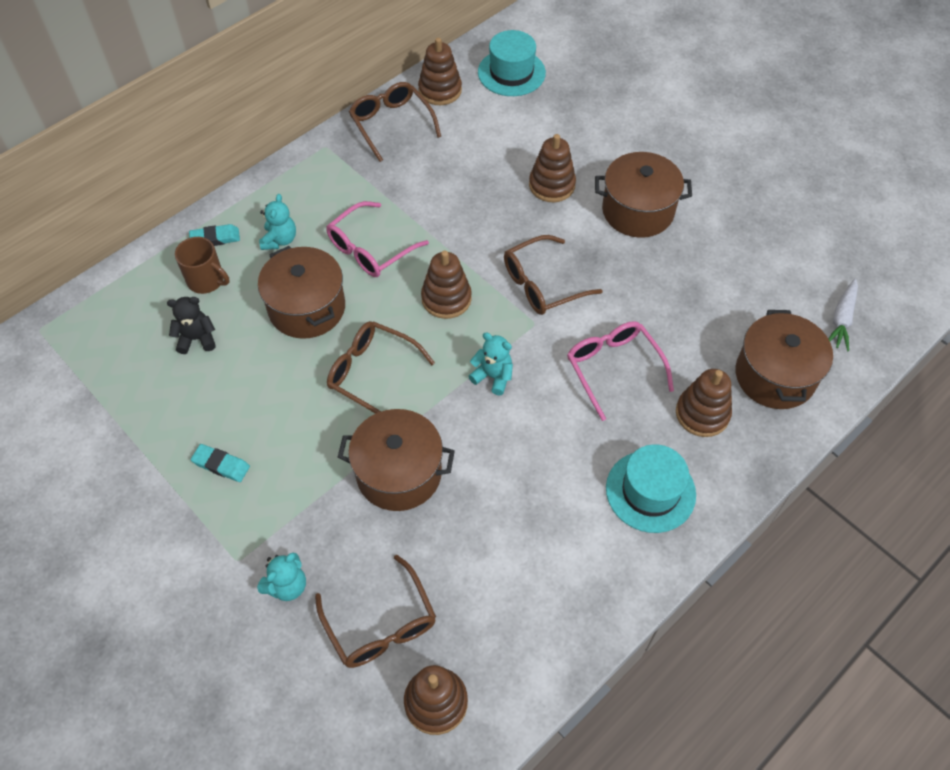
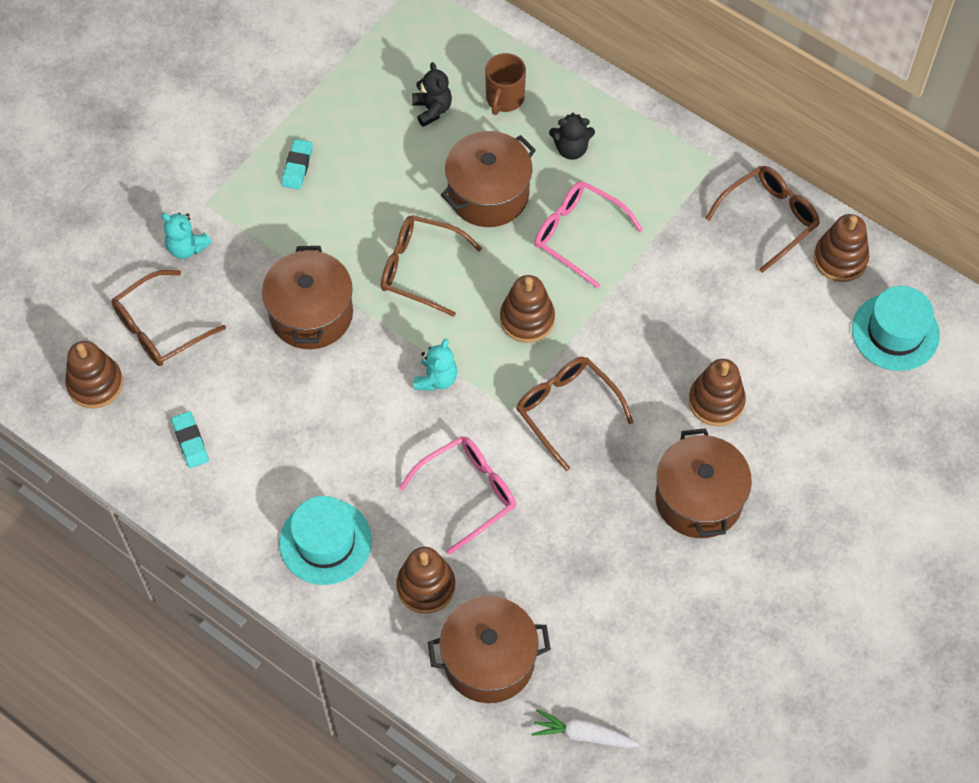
camera: 80 degrees right, 5 degrees up
turquoise eraser [189,224,240,246] -> turquoise eraser moved to [171,411,209,468]
turquoise teddy bear [259,194,296,250] -> black teddy bear [549,113,595,160]
brown glasses [327,321,435,414] -> brown glasses turned 90 degrees counterclockwise [381,215,482,317]

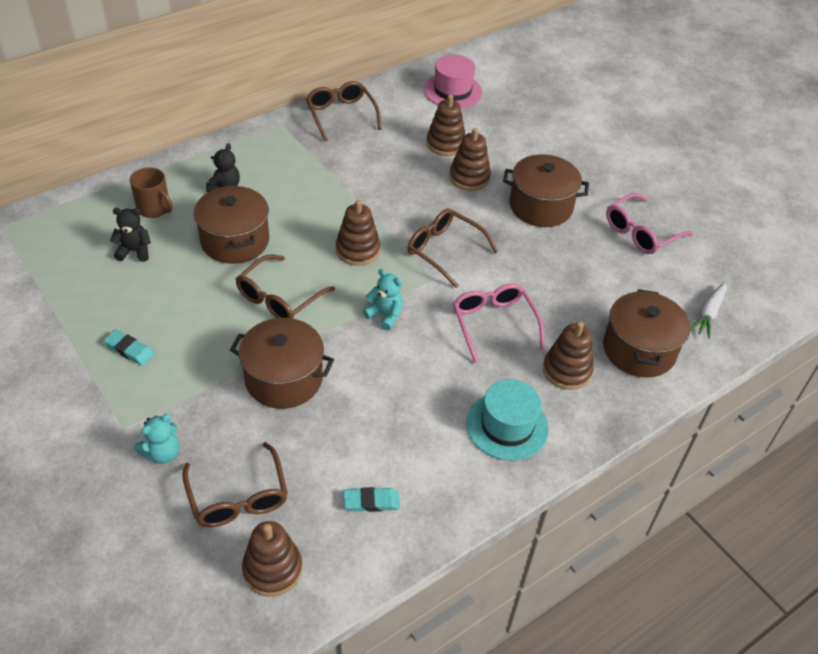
camera: 75 degrees left, 15 degrees down
brown glasses [516,357,633,471] -> brown glasses turned 60 degrees clockwise [408,208,498,288]
pink glasses [534,181,643,288] -> pink glasses moved to [606,193,693,254]
brown stacking toy [814,214,869,282] -> brown stacking toy moved to [426,95,465,156]
turquoise hat [852,286,940,371] -> pink hat [424,55,482,108]

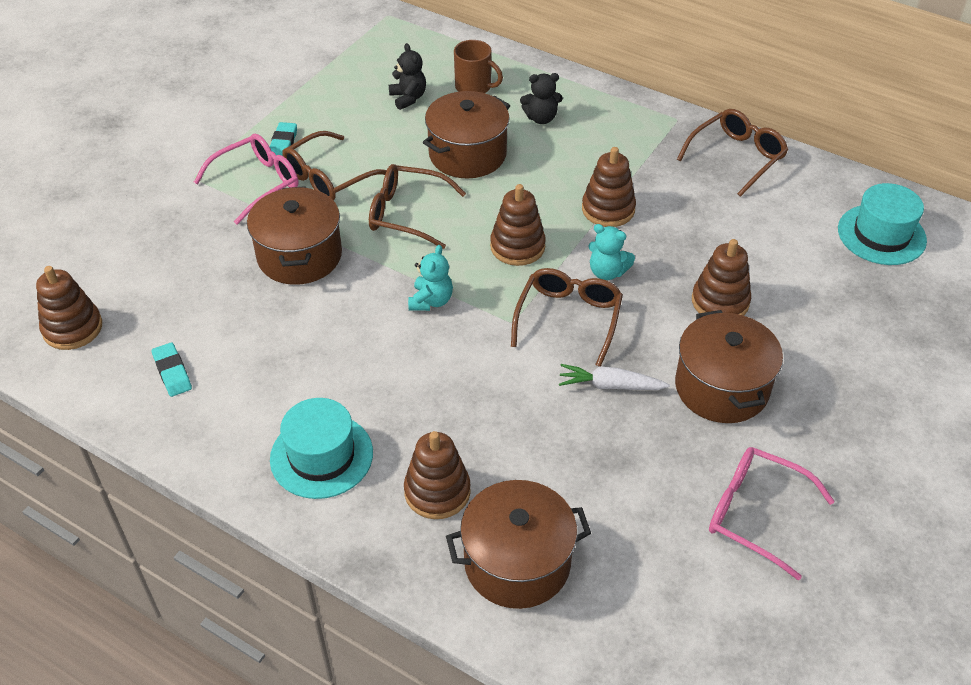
camera: 70 degrees right, 0 degrees up
brown mug [130,167,173,218] -> brown mug turned 75 degrees counterclockwise [454,40,503,93]
turquoise teddy bear [134,413,179,464] -> turquoise teddy bear moved to [588,224,635,280]
brown glasses [182,442,288,528] -> brown glasses moved to [282,131,387,201]
pink hat [424,55,482,108] -> turquoise hat [838,183,927,265]
brown stacking toy [426,95,465,156] -> brown stacking toy moved to [582,147,636,227]
pink glasses [453,284,545,363] -> pink glasses moved to [194,134,299,225]
white carrot [690,282,727,338] -> white carrot moved to [559,364,670,390]

